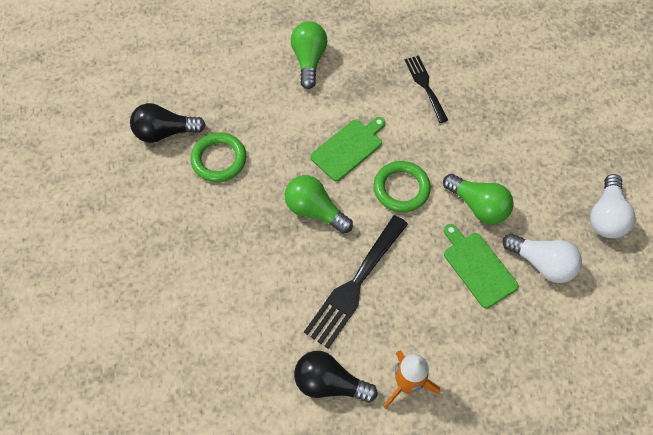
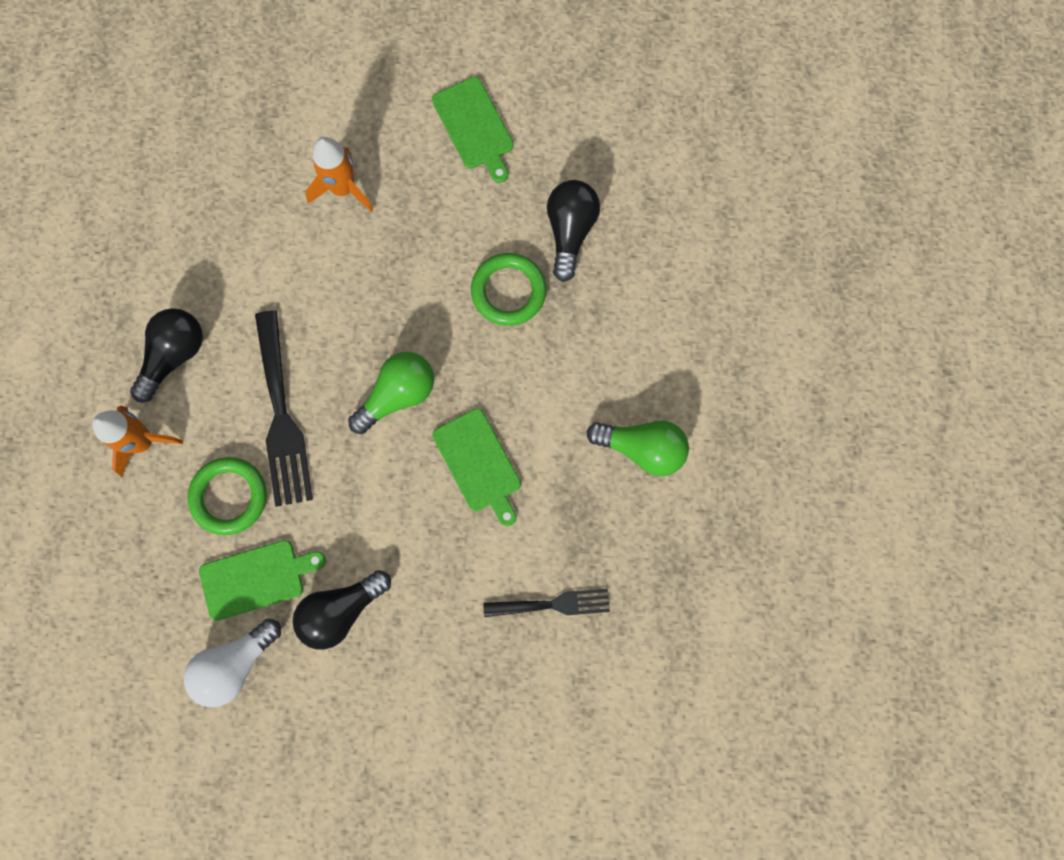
camera: 105 degrees right, 15 degrees up
black fork [304,215,408,349] -> black fork turned 150 degrees counterclockwise [255,310,313,507]
green ring [374,161,431,212] -> green ring moved to [188,457,267,535]
green light bulb [443,174,514,224] -> black light bulb [293,570,391,650]
white light bulb [590,174,635,238] -> none
none -> orange rocket [305,137,374,212]
none -> green cutting board [432,77,514,183]

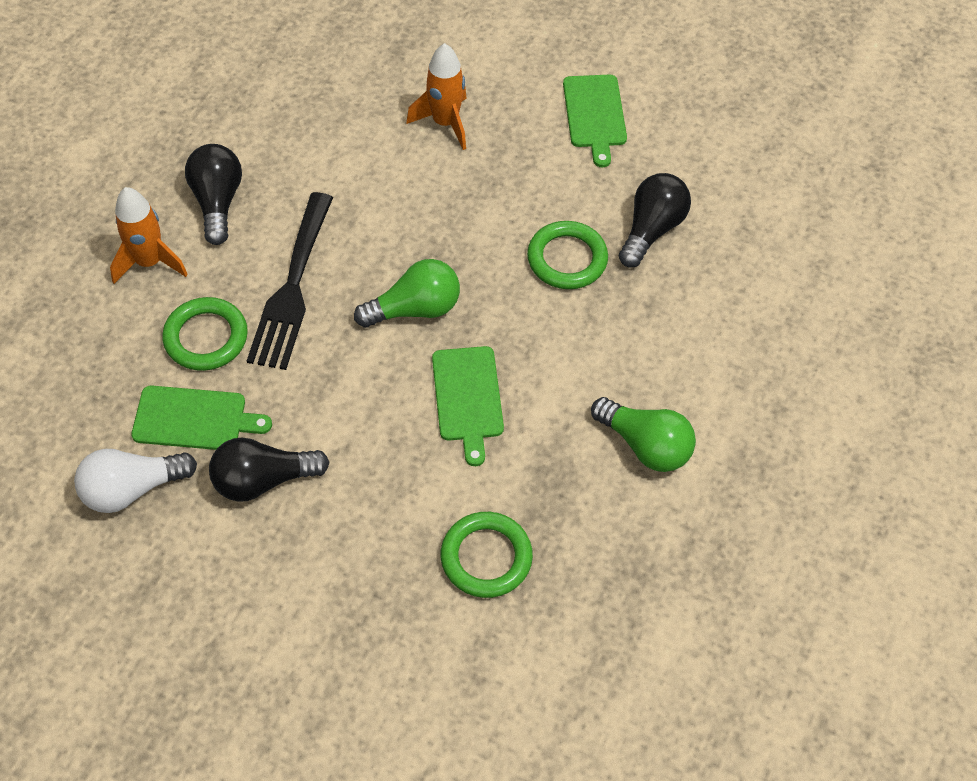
camera: 20 degrees right, 20 degrees down
black light bulb [130,308,203,403] -> black light bulb turned 60 degrees counterclockwise [185,144,242,245]
black fork [483,589,610,617] -> green ring [441,512,533,598]

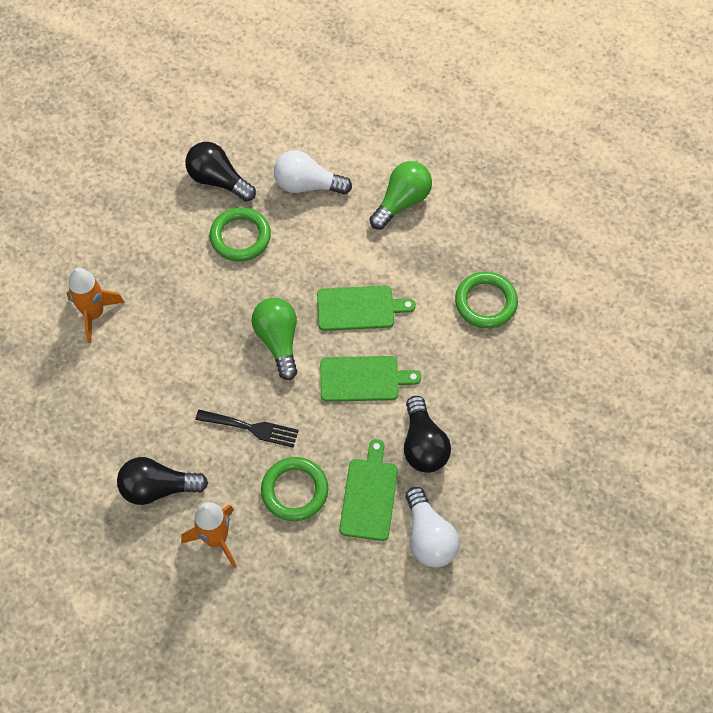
camera: 85 degrees left, 5 degrees up
black fork [247,192,333,370] -> black fork [195,410,299,448], size x0.61
green cutting board [563,74,627,167] -> green cutting board moved to [320,356,421,402]
none -> white light bulb [274,150,352,194]

